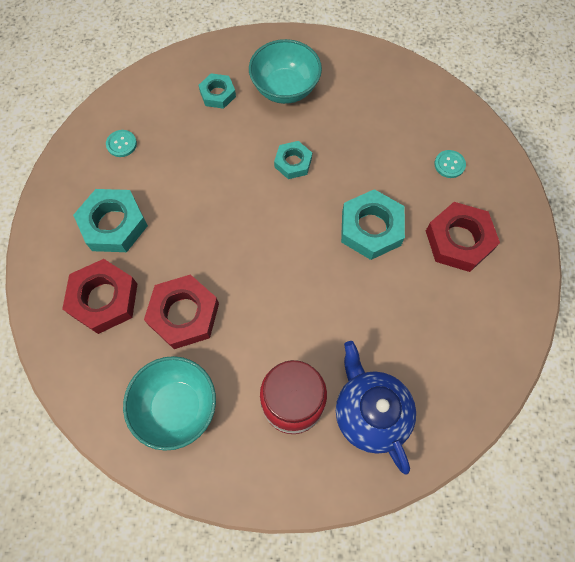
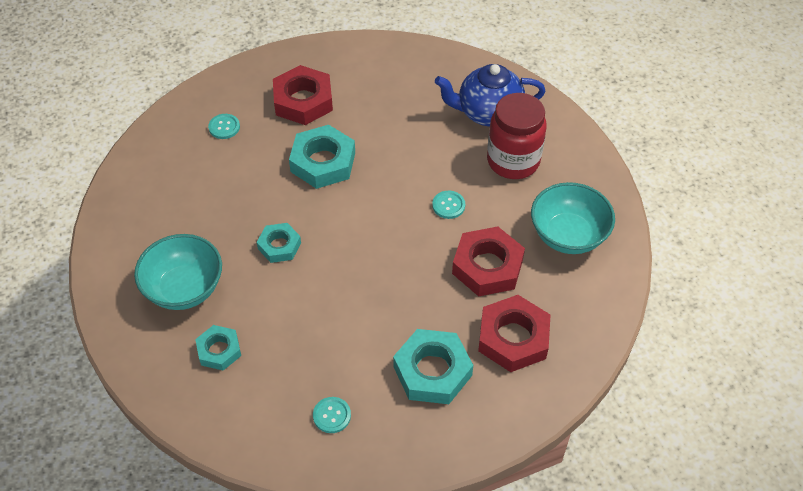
camera: 115 degrees left, 15 degrees down
blue teapot [336,341,416,475] -> blue teapot turned 45 degrees clockwise [435,64,546,127]
none -> turquoise button [432,191,465,219]

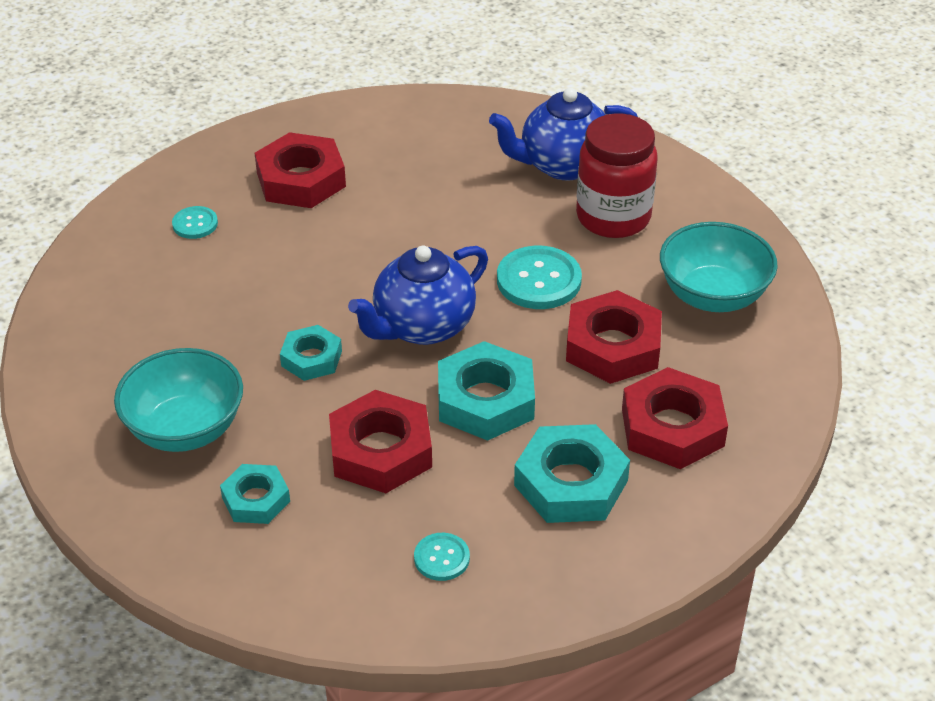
camera: 10 degrees left, 10 degrees down
turquoise nut [289,125,355,189] -> turquoise nut moved to [438,341,535,441]
turquoise button [432,191,465,219] -> turquoise button [497,246,582,309], size x1.81
none -> red nut [329,390,432,493]
none -> blue teapot [348,245,488,345]

